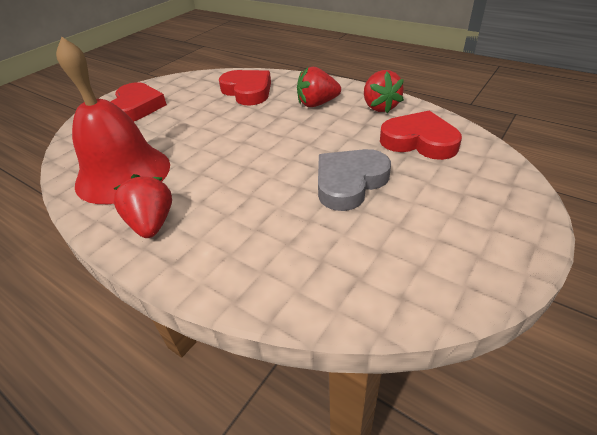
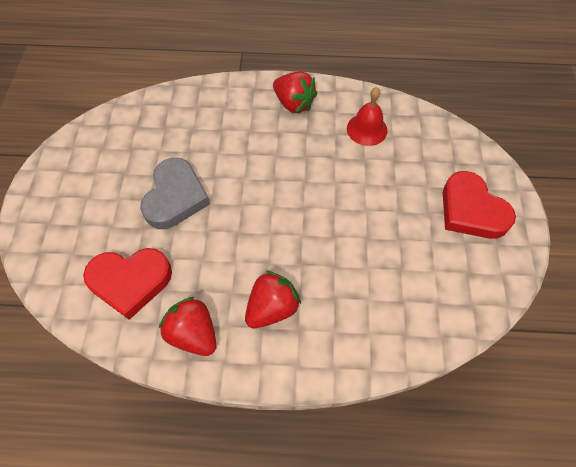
camera: 145 degrees right, 20 degrees up
red bell [56,37,170,204] -> red bell [347,87,388,146], size x0.50
red heart [219,70,271,106] -> none

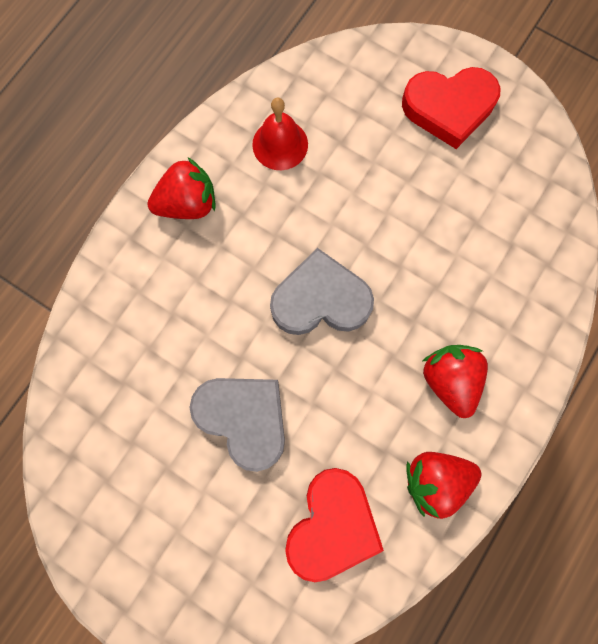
camera: 60 degrees left, 15 degrees up
none -> grey heart [270,248,374,335]

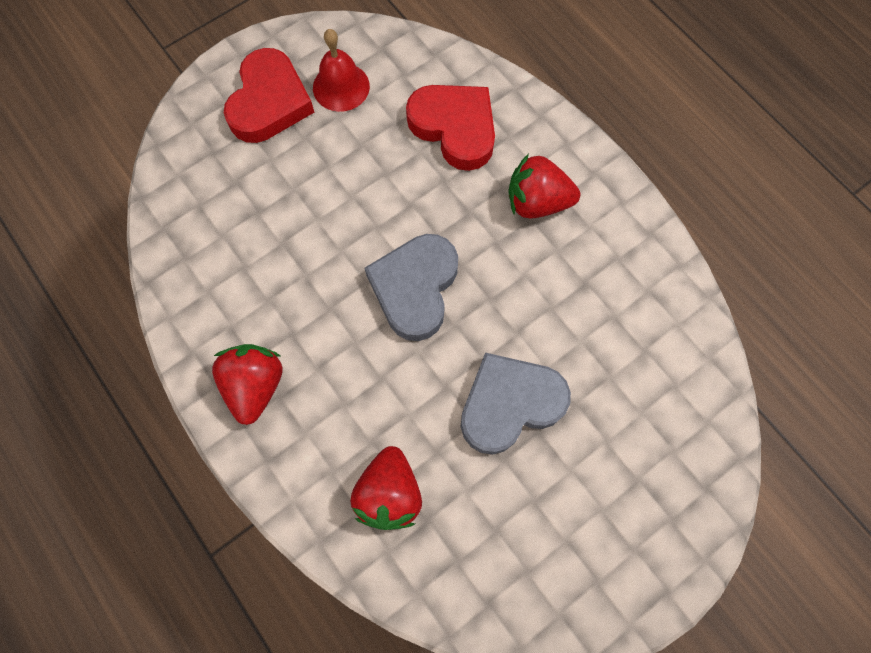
camera: 70 degrees left, 5 degrees down
red bell [252,98,308,170] -> red bell moved to [313,29,370,112]
red heart [285,468,384,582] -> red heart moved to [406,85,495,171]
red strawberry [406,452,481,519] -> red strawberry moved to [350,446,422,530]

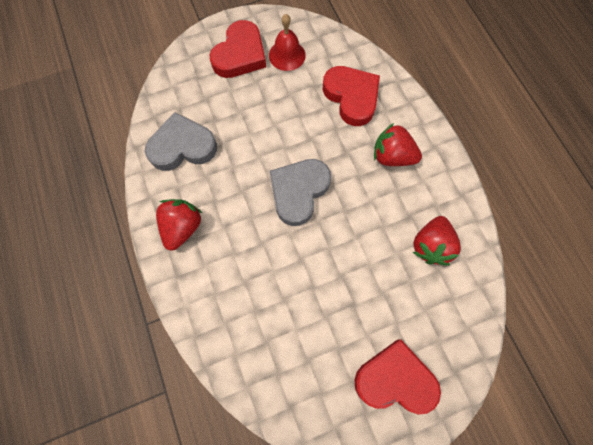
camera: 15 degrees right, 0 degrees up
red strawberry [350,446,422,530] -> red strawberry moved to [413,216,461,266]
grey heart [461,353,571,454] -> grey heart moved to [145,112,217,171]
none -> red heart [354,339,441,415]

